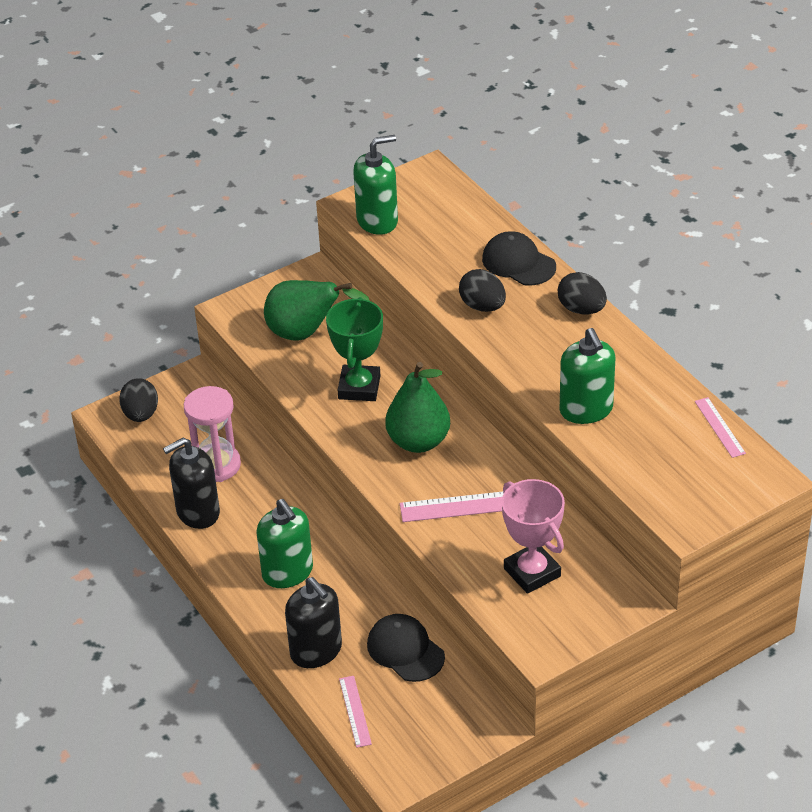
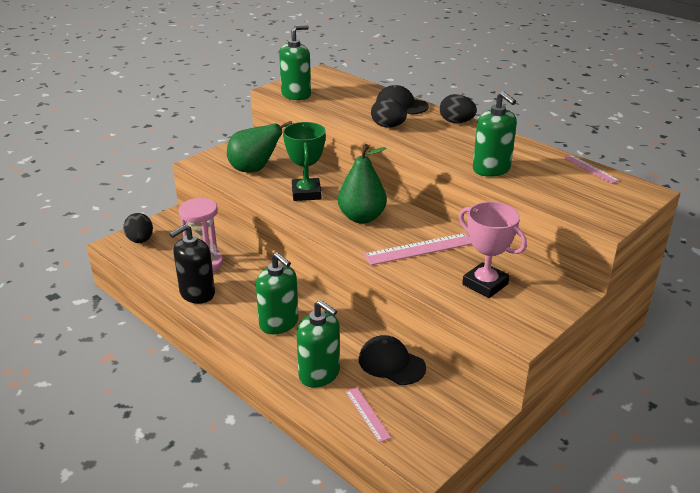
camera: 15 degrees left, 10 degrees down
black soap dispenser [285,577,342,668] -> green soap dispenser [297,300,340,388]

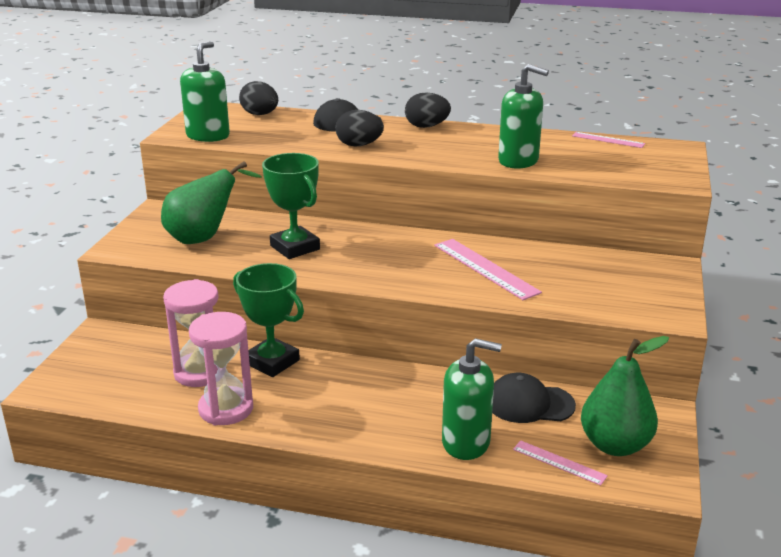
camera: 30 degrees left, 5 degrees down
black egg [123,213,153,243] -> black egg moved to [239,81,278,115]
black soap dispenser [170,224,215,304] -> pink hourglass [189,312,253,426]
green soap dispenser [256,252,299,334] -> none
green pear [338,144,387,224] -> green pear moved to [581,336,669,456]
pink ruler [364,233,472,265] -> pink ruler turned 75 degrees counterclockwise [434,239,542,300]
pink trophy [459,202,527,298] -> none
none -> green trophy [233,263,304,377]

